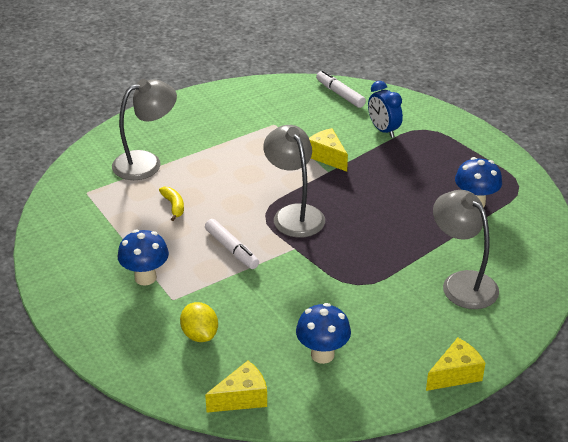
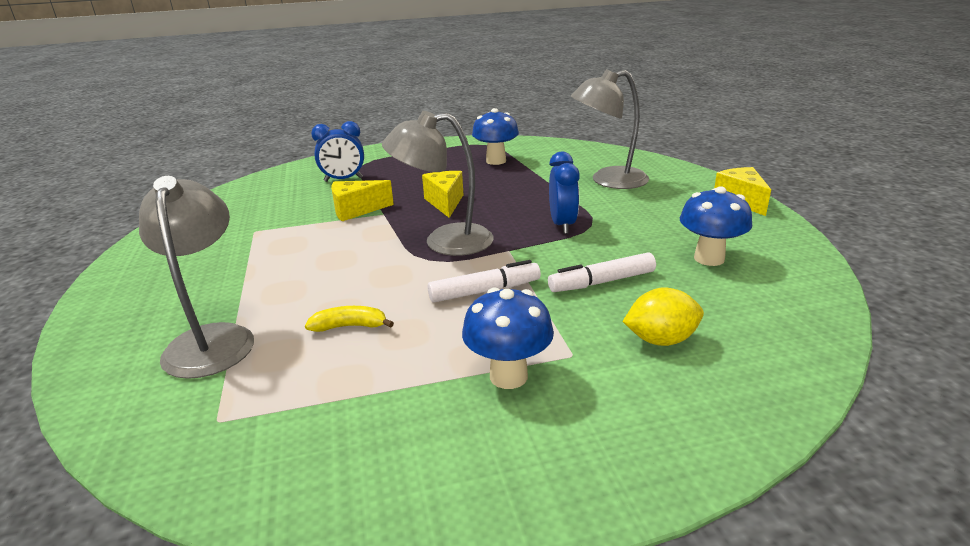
camera: 70 degrees left, 10 degrees down
yellow cheese [205,361,267,413] -> yellow cheese moved to [422,171,463,218]
white marker [316,70,366,108] -> white marker moved to [548,252,656,292]
none -> blue clock [549,152,580,234]

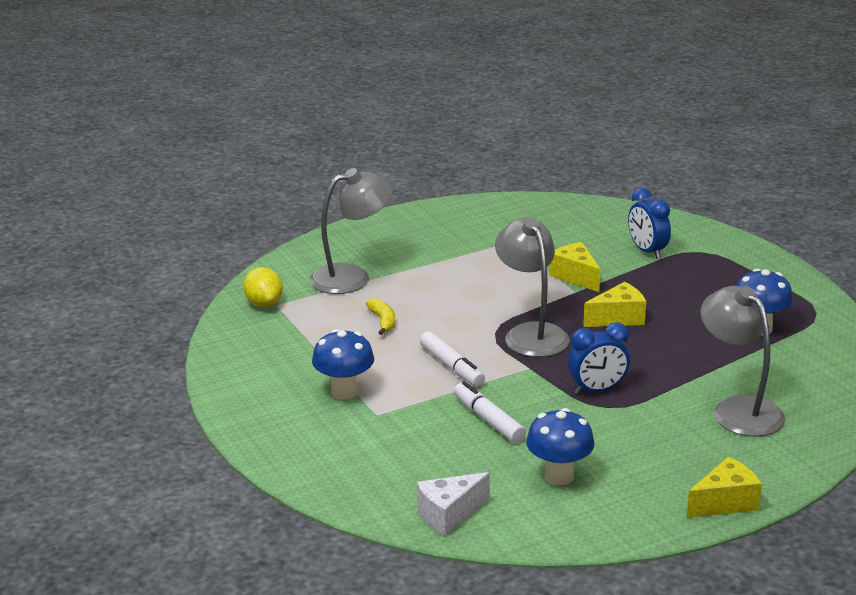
camera: 75 degrees right, 0 degrees up
yellow lemon [622,287,704,346] -> yellow lemon moved to [243,267,283,307]
none -> white cheese [417,472,490,536]

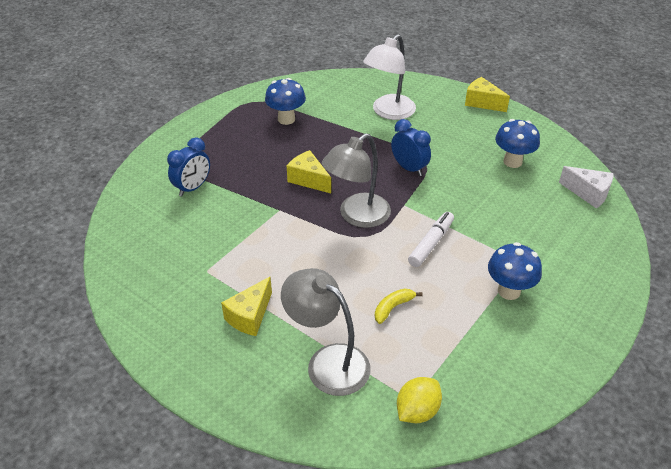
camera: 115 degrees left, 15 degrees up
white marker [454,381,526,443] -> none
yellow cheese [549,242,601,292] -> yellow cheese moved to [221,277,272,336]
grey lamp [701,286,785,437] -> white lamp [363,34,416,120]

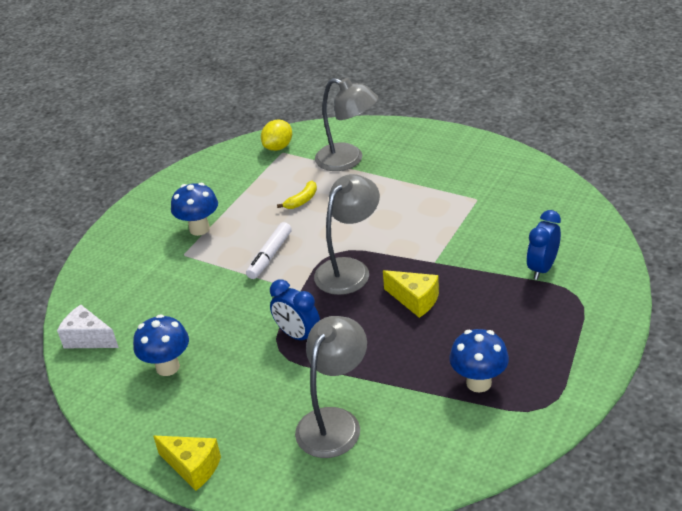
camera: 175 degrees right, 5 degrees down
yellow cheese [221,277,272,336] -> none
white lamp [363,34,416,120] -> grey lamp [295,316,367,458]

